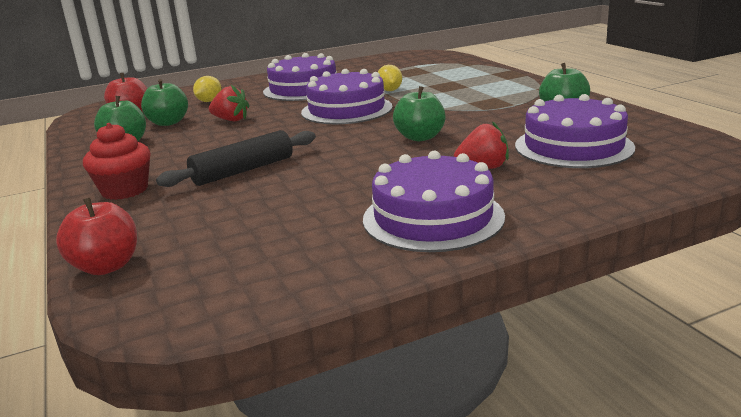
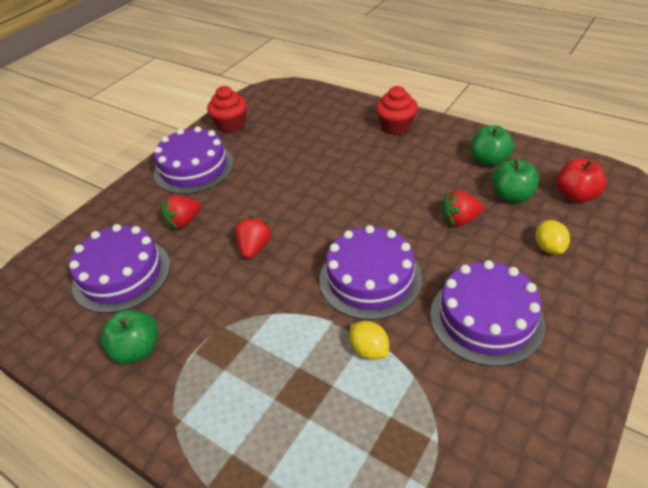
camera: 150 degrees right, 20 degrees up
red apple [56,198,137,275] -> none
black rolling pin [156,130,316,187] -> none
green apple [393,86,446,141] -> red strawberry [235,216,272,259]
none -> red cupcake [207,86,247,133]

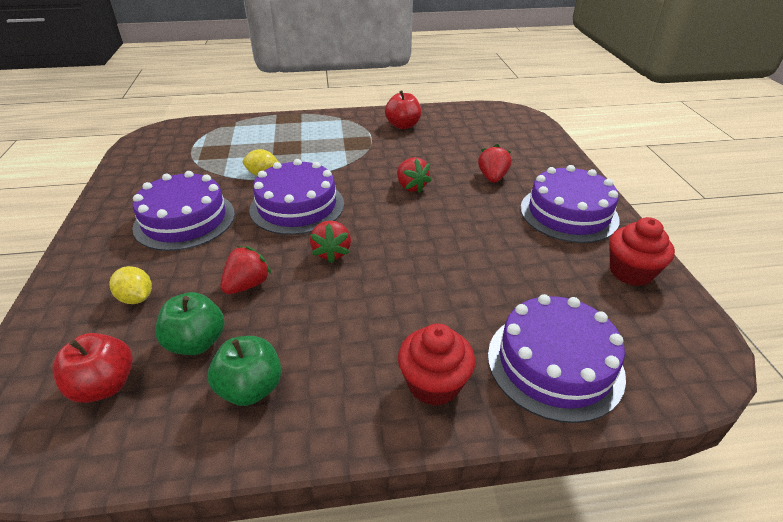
camera: 135 degrees right, 5 degrees down
purple cake [69,224,170,313] -> purple cake moved to [488,294,626,423]
green apple [100,310,158,364] -> red apple [385,90,421,129]
none -> red strawberry [310,220,351,263]

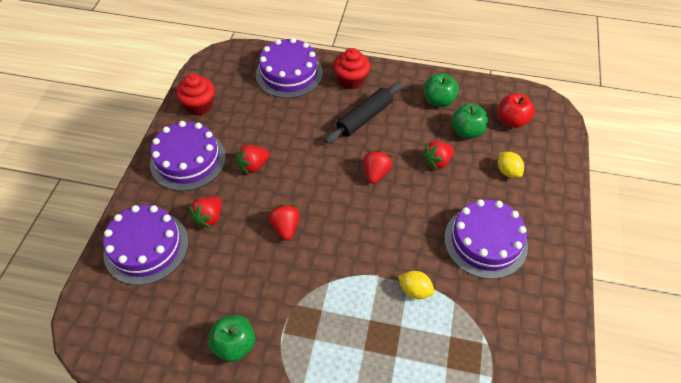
camera: 160 degrees left, 15 degrees up
purple cake [249,159,344,235] -> purple cake moved to [103,205,188,285]
red apple [385,90,421,129] -> green apple [208,315,255,362]
none -> red strawberry [236,145,270,175]
none -> black rolling pin [325,82,402,143]

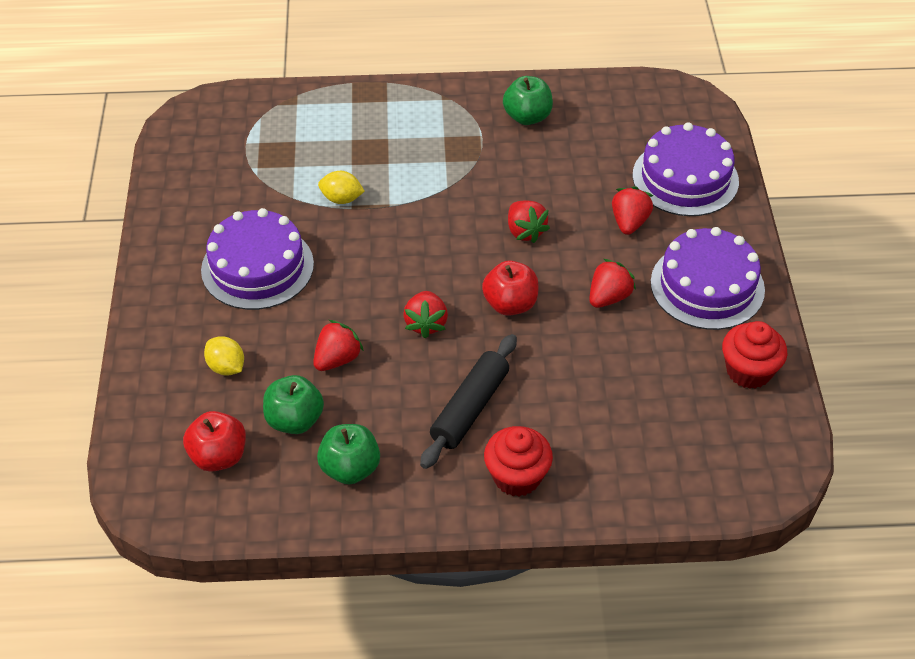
camera: 165 degrees right, 5 degrees down
purple cake [256,38,323,98] -> none
none -> red apple [482,261,539,316]

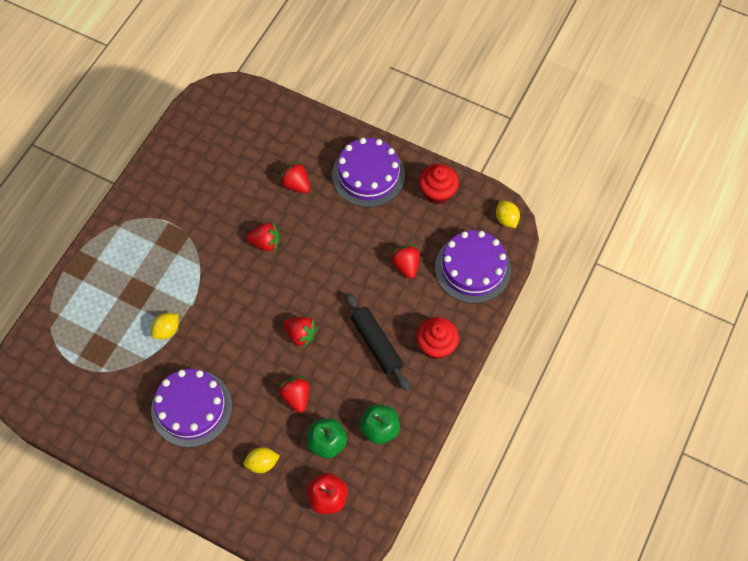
camera: 60 degrees left, 15 degrees up
red apple [482,261,539,316] -> none
green apple [503,76,553,125] -> none
red strawberry [589,259,636,308] -> red strawberry moved to [391,245,419,279]
purple cake [632,122,739,216] -> purple cake moved to [435,230,511,303]
none -> yellow lemon [496,200,520,228]

